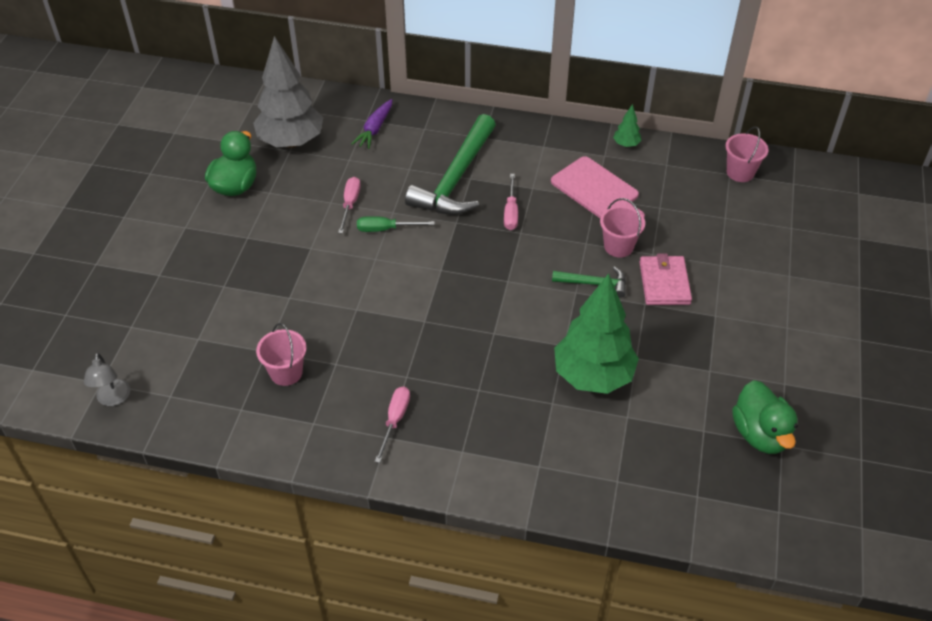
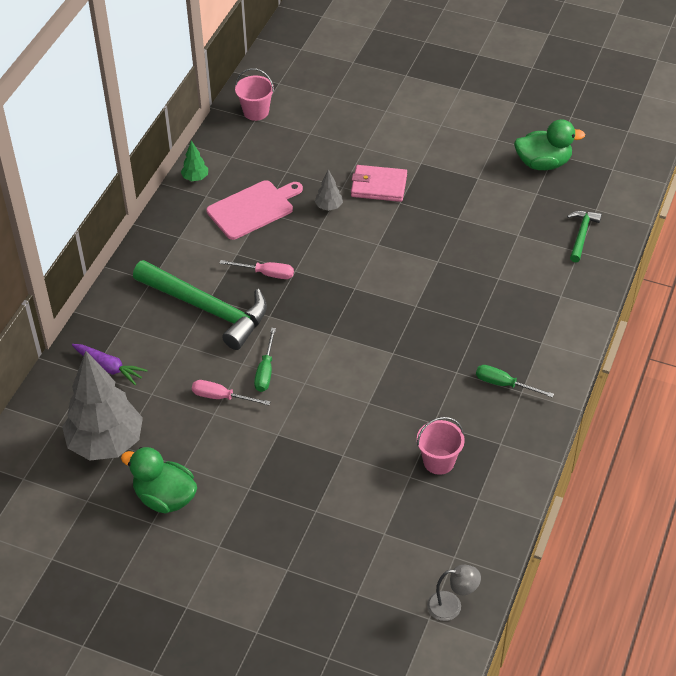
camera: 80 degrees left, 0 degrees up
pink screwdriver [375,387,410,463] -> green screwdriver [476,365,554,398]
green hammer [552,266,626,298] -> green hammer moved to [567,211,602,262]
green tree [554,273,639,394] -> none
pink bucket [600,198,645,258] -> grey tree [315,170,343,211]

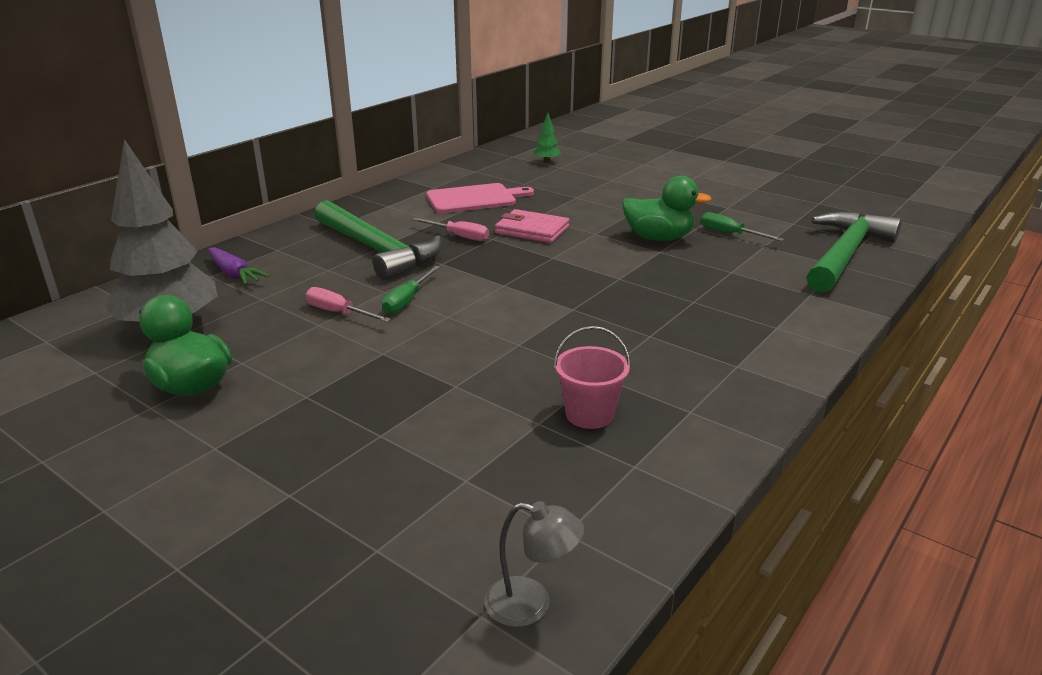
camera: 15 degrees right, 20 degrees down
green tree [181,141,208,181] -> green tree moved to [534,113,561,163]
pink bucket [235,68,274,121] -> none
grey tree [315,170,343,211] -> none
pink wallet [351,165,407,202] -> pink wallet moved to [495,209,569,243]
green screwdriver [476,365,554,398] -> green screwdriver moved to [701,212,784,241]
green duck [514,119,585,170] -> green duck moved to [622,176,712,241]
green hammer [567,211,602,262] -> green hammer [807,211,902,293], size x2.07

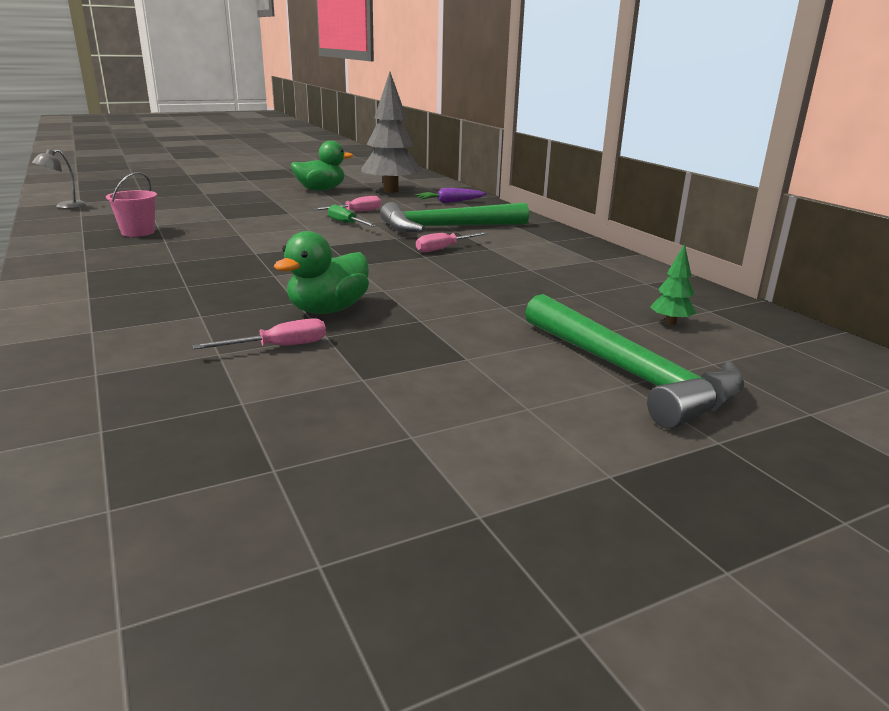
camera: 115 degrees right, 5 degrees down
pink cutting board [426,183,534,213] -> none
pink wallet [495,209,569,243] -> none
green screwdriver [701,212,784,241] -> pink screwdriver [193,318,326,349]
green hammer [807,211,902,293] -> green hammer moved to [525,294,744,429]

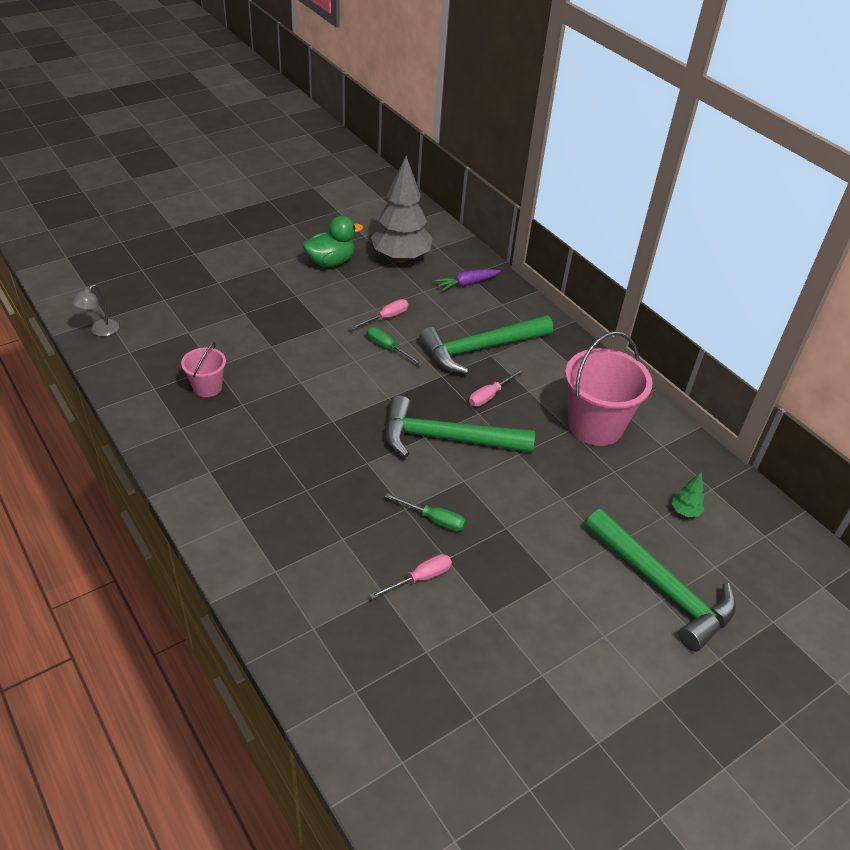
camera: 10 degrees left, 20 degrees up
green duck [274,231,369,314] -> green screwdriver [385,493,466,531]
none -> green hammer [386,396,535,457]
none -> pink bucket [565,331,653,446]

